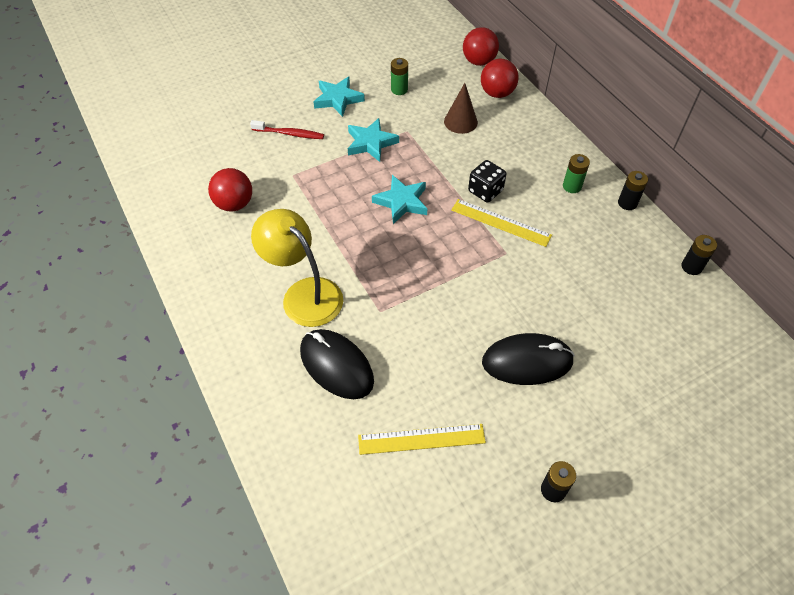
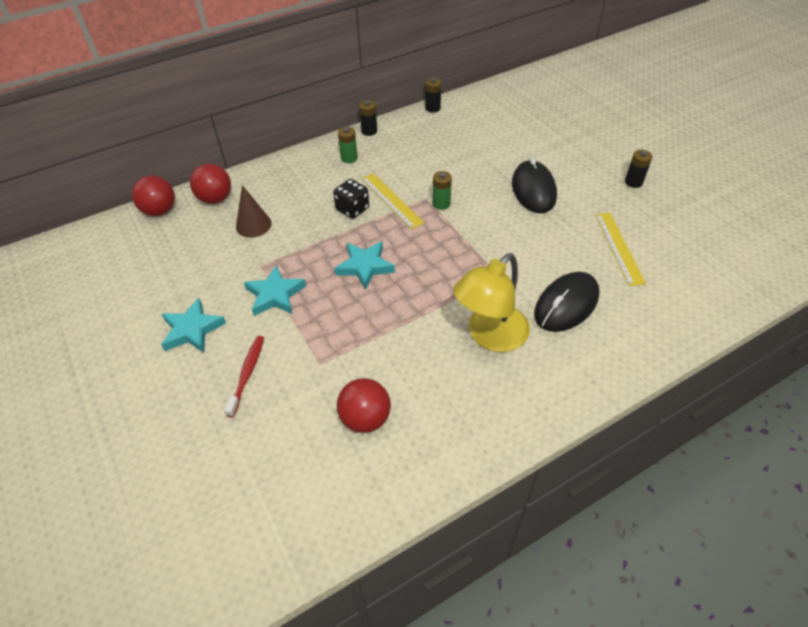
camera: 90 degrees left, 5 degrees down
green battery [391,58,408,95] -> green battery moved to [432,171,452,210]
yellow ruler [451,199,552,247] -> yellow ruler turned 60 degrees counterclockwise [361,173,424,229]

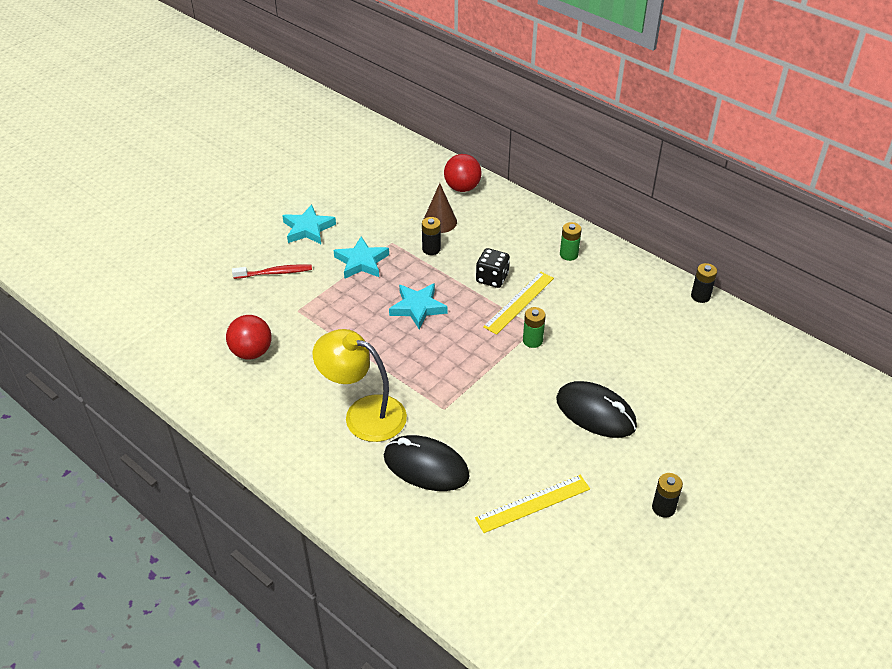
camera: 70 degrees right, 5 degrees down
red ball [132,175,175,216] -> none
black battery [359,100,377,136] -> black battery moved to [422,217,441,255]
black mouse [512,157,557,213] -> black mouse turned 60 degrees clockwise [556,381,637,438]

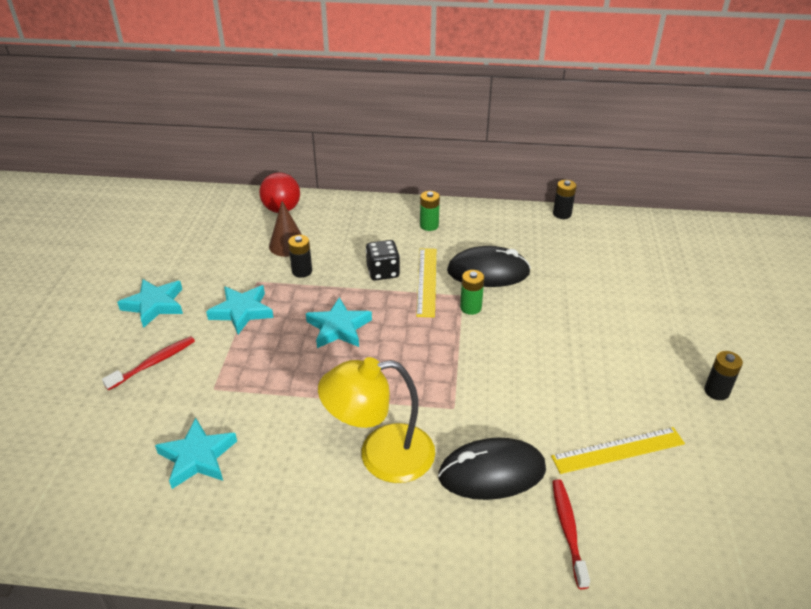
camera: 35 degrees left, 5 degrees down
red ball [226,315,272,359] -> turquoise star [155,418,237,489]
yellow ruler [475,475,590,533] -> yellow ruler turned 45 degrees clockwise [551,427,685,474]
black mouse [556,381,637,438] -> black mouse moved to [447,246,531,287]
none -> red toothbrush [552,479,590,589]

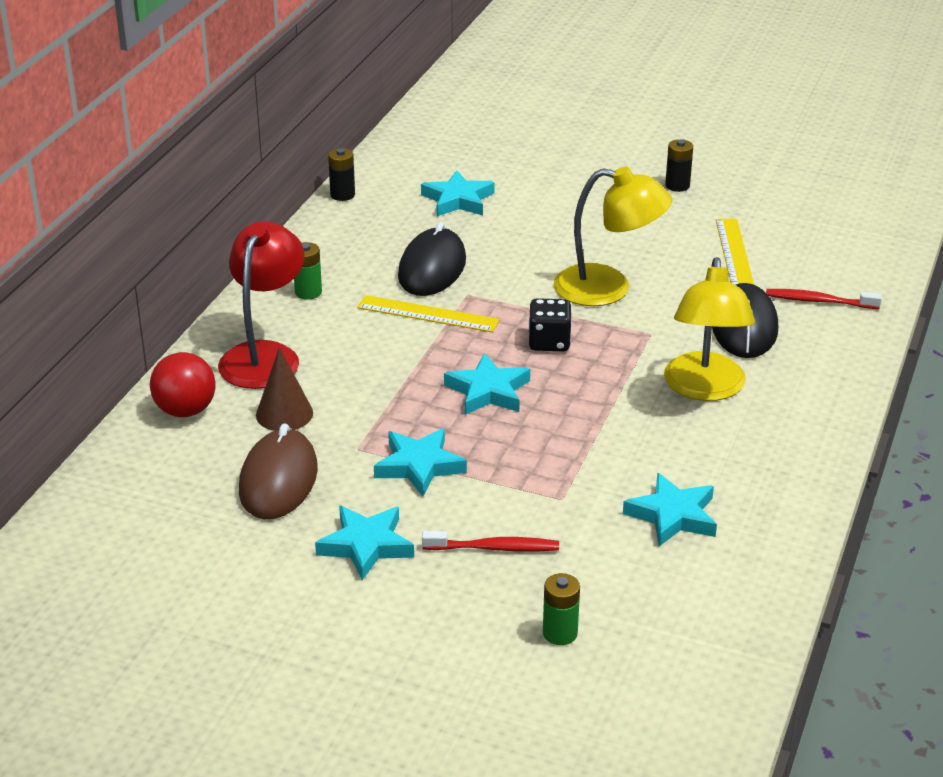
camera: 75 degrees left, 5 degrees down
red toothbrush [102,336,195,391] -> red toothbrush turned 120 degrees clockwise [422,531,559,552]
black battery [288,235,312,278] -> none
black dice [366,240,400,281] -> black dice moved to [529,298,572,351]
green battery [460,270,484,315] -> green battery moved to [543,573,580,645]
none -> red lamp [218,221,305,389]
none -> brown mouse [239,423,318,519]
none -> turquoise star [421,170,495,216]
none -> yellow lamp [554,166,672,306]

